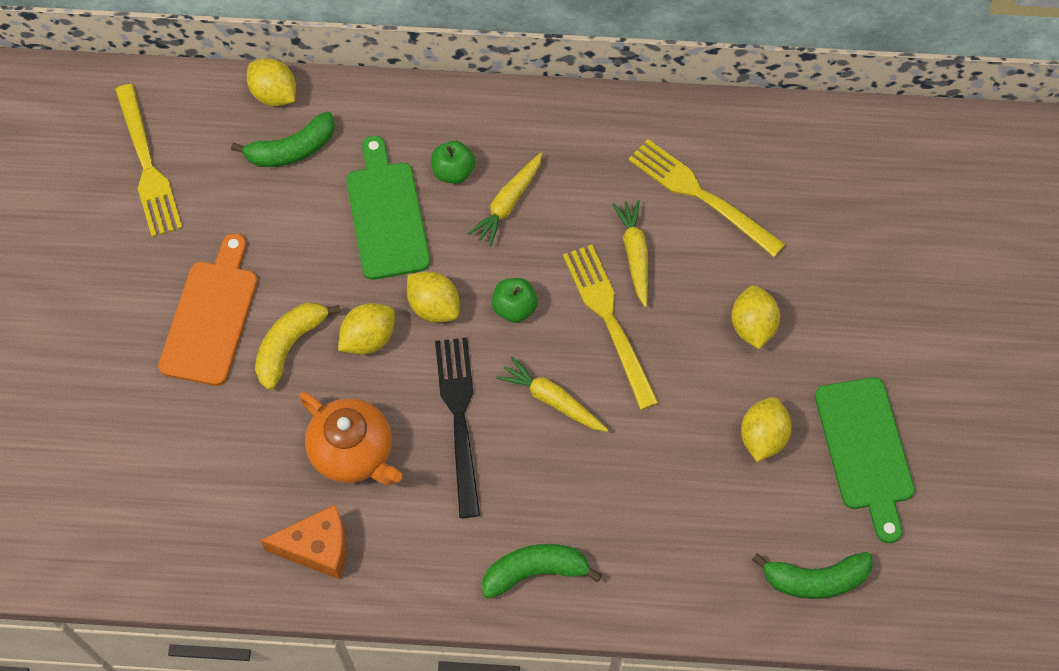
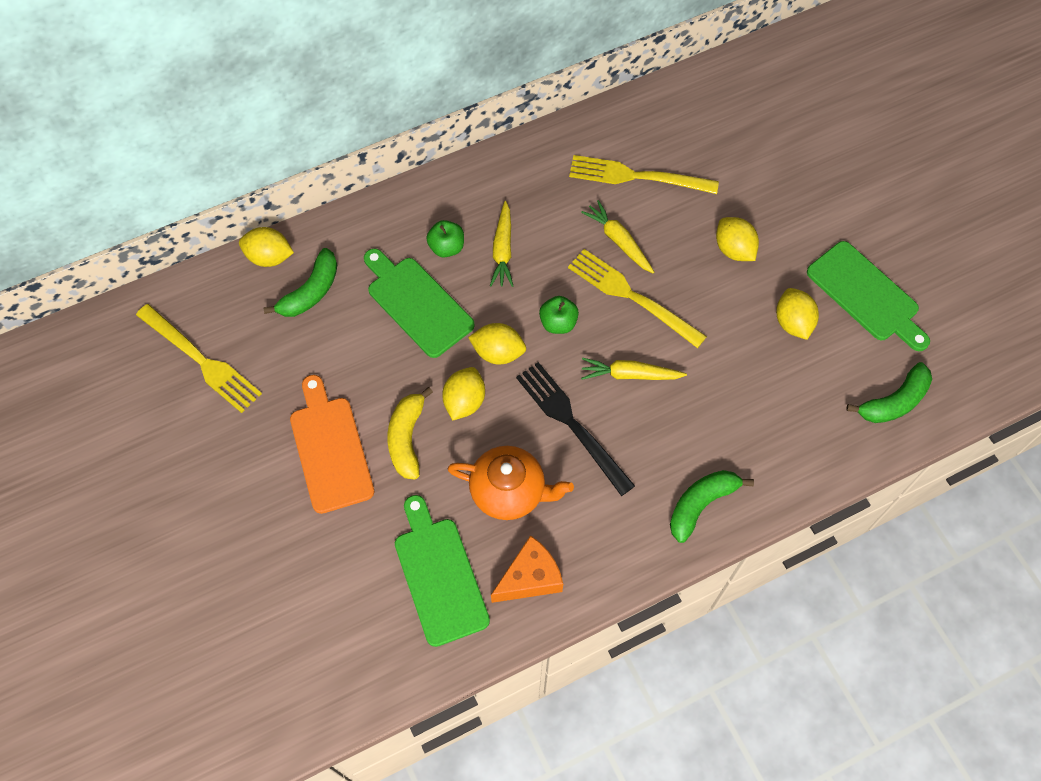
camera: 30 degrees left, 0 degrees up
none -> green cutting board [395,495,490,647]

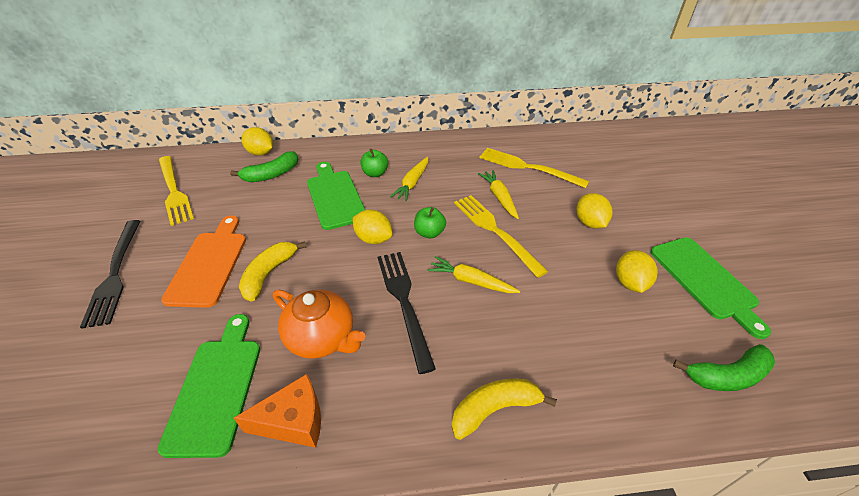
camera: 20 degrees right, 20 degrees down
yellow lemon [442,367,485,420] -> none
green banana [670,470,754,543] -> yellow banana [452,379,557,440]
none -> black fork [80,220,141,329]

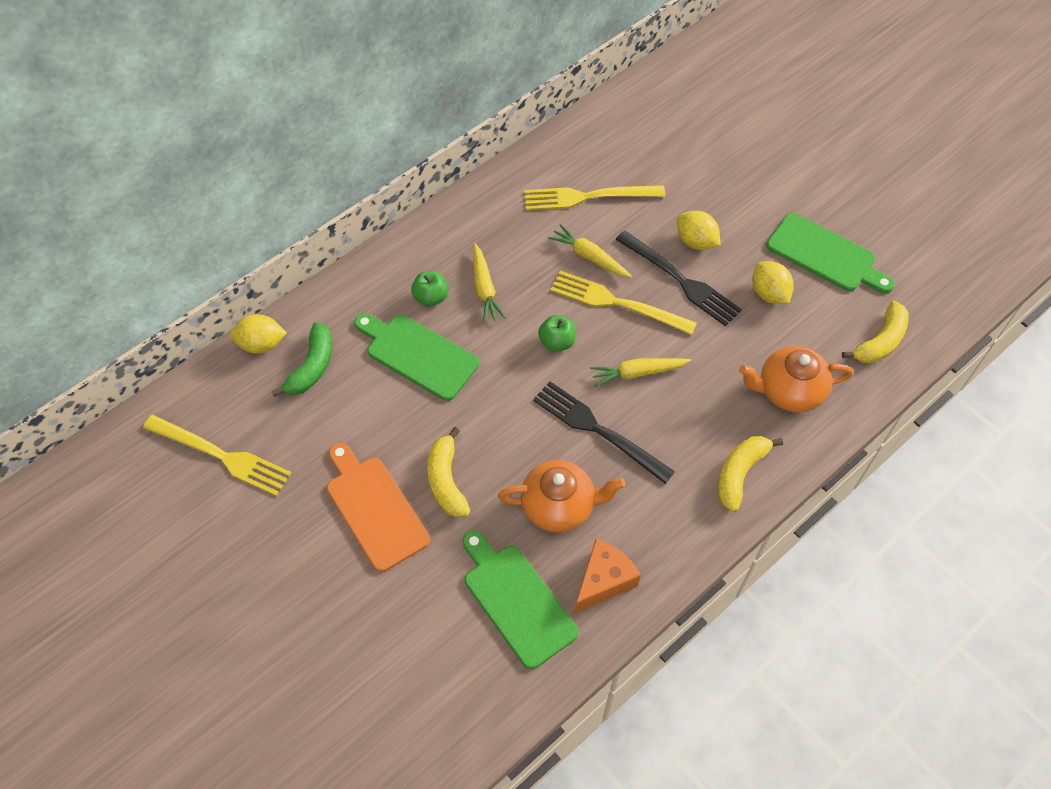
camera: 35 degrees left, 15 degrees up
black fork [80,220,141,329] -> black fork moved to [616,231,742,327]
yellow lemon [353,209,393,244] -> none
green banana [673,344,775,391] -> yellow banana [842,301,909,364]
none -> orange teapot [739,346,853,412]

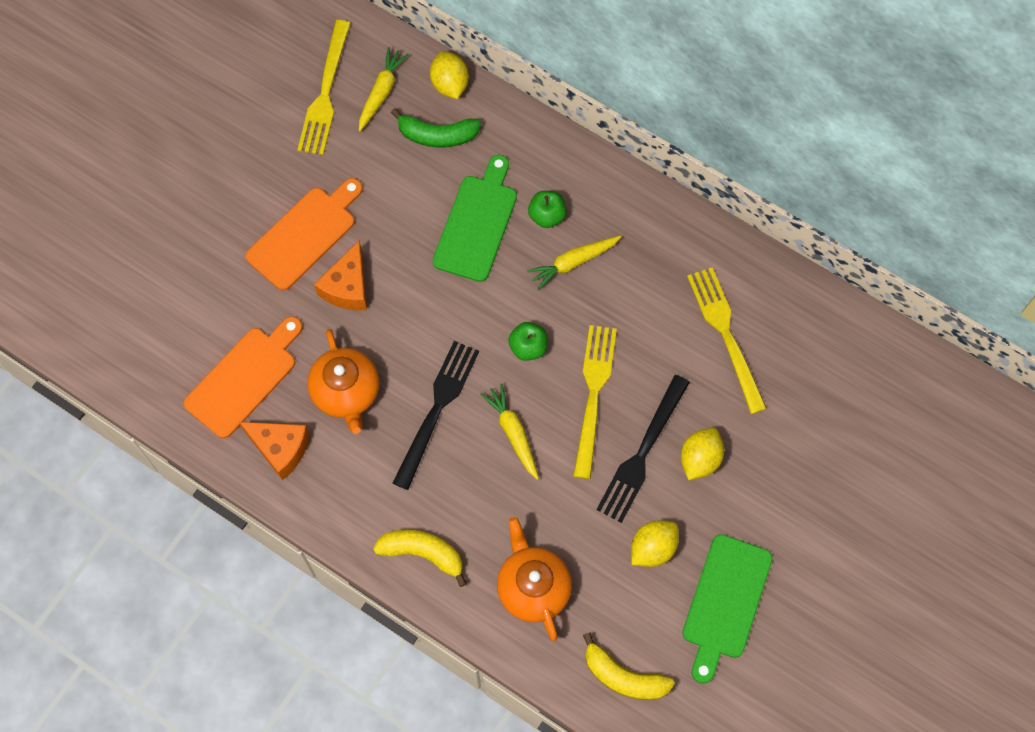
camera: 75 degrees right, 10 degrees up
yellow banana [427,427,470,518] -> orange cheese [314,240,367,310]
green cutting board [463,531,579,669] -> orange cutting board [184,316,303,439]
yellow carrot [548,224,632,278] -> yellow carrot moved to [359,47,409,131]

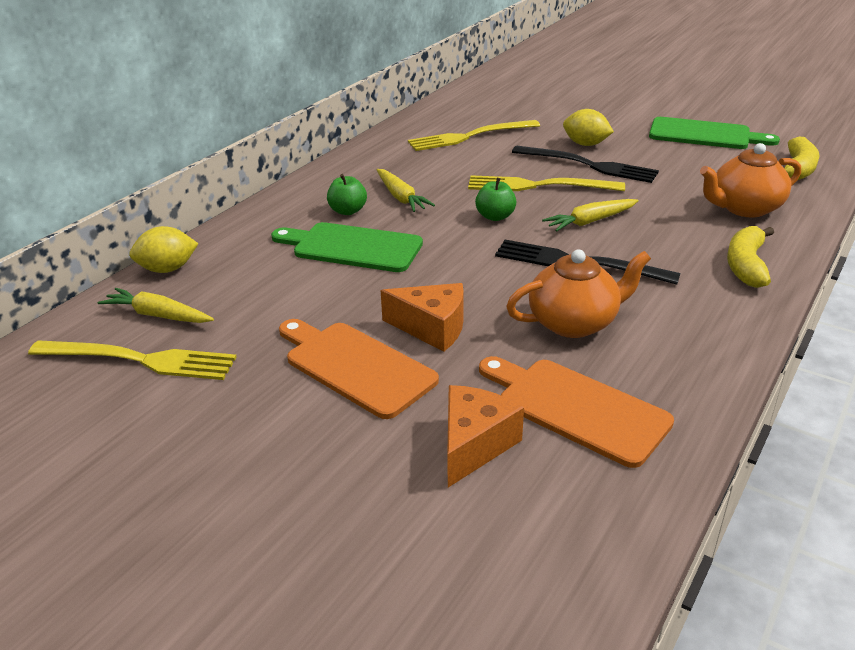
camera: 90 degrees left, 35 degrees down
orange cheese [239,422,309,480] -> orange cheese moved to [447,385,524,488]
green banana [391,108,481,148] -> none
yellow lemon [631,520,679,567] -> none

